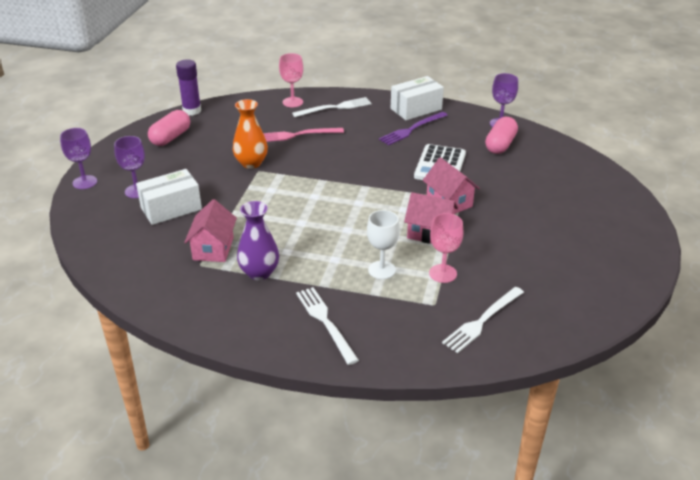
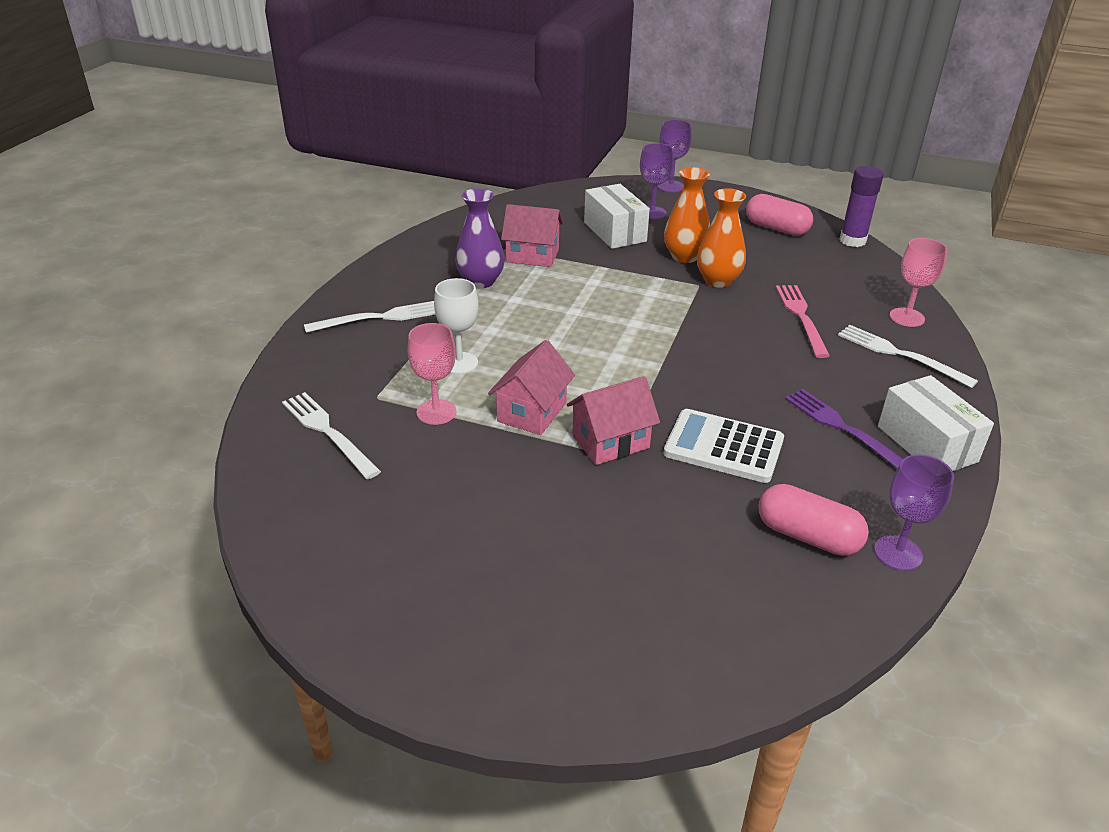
camera: 95 degrees right, 0 degrees up
white fork [292,97,372,117] -> white fork turned 150 degrees clockwise [838,325,978,388]
none -> orange vase [664,167,710,263]

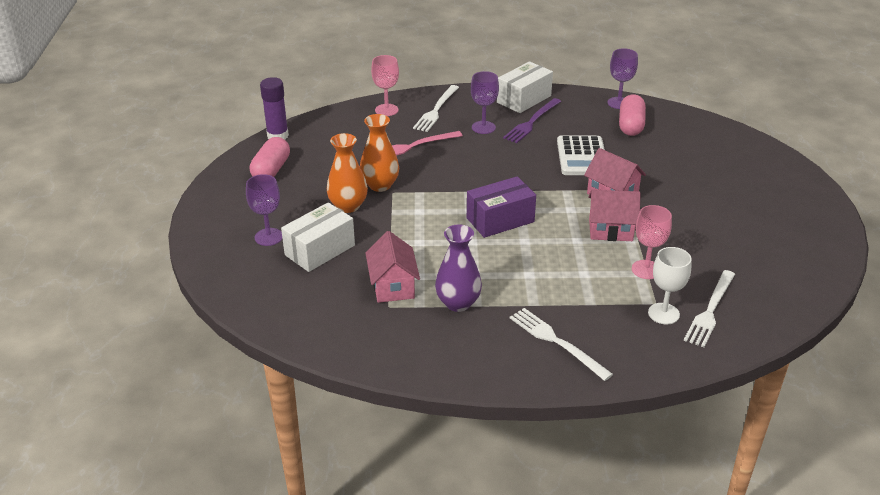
camera: 110 degrees left, 0 degrees up
white goblet [434,278,479,374] -> white goblet moved to [648,247,692,324]
purple goblet [657,120,692,192] -> purple goblet moved to [471,71,499,134]
none -> purple box [467,176,536,238]

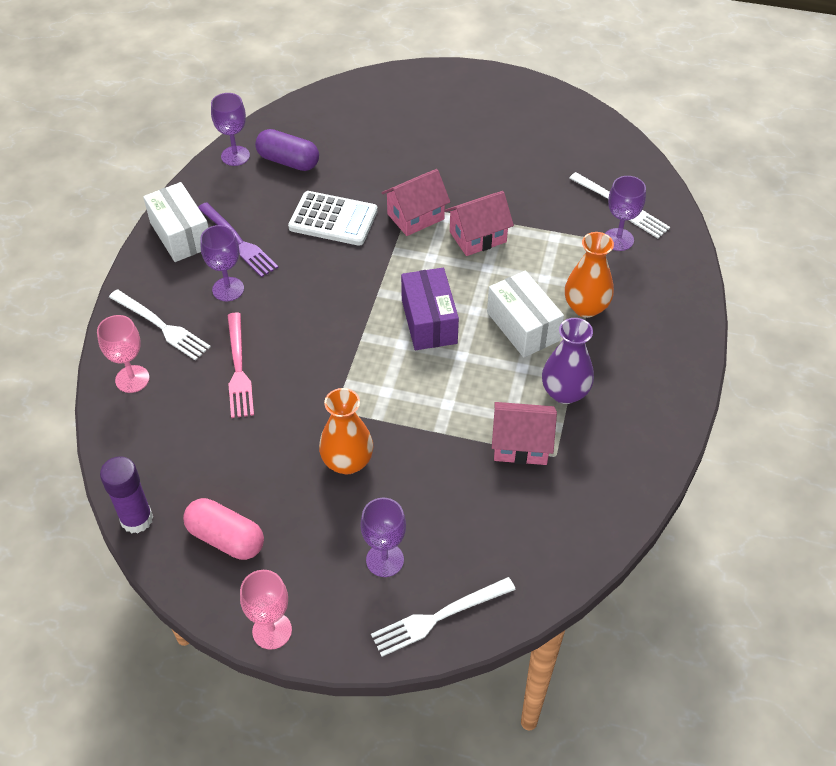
camera: 75 degrees left, 15 degrees up
white box [281,202,355,272] -> white box moved to [487,271,564,358]
orange vase [360,114,399,192] -> orange vase moved to [565,232,614,318]
white fork [510,308,613,381] -> white fork moved to [371,577,516,657]
pink house [588,190,641,241] -> pink house turned 45 degrees clockwise [445,191,514,256]
pink capsule [619,94,646,136] -> purple capsule [255,129,319,171]
pink goblet [632,205,672,279] -> pink goblet moved to [240,570,292,650]
white goblet [648,247,692,324] -> purple goblet [605,176,646,251]

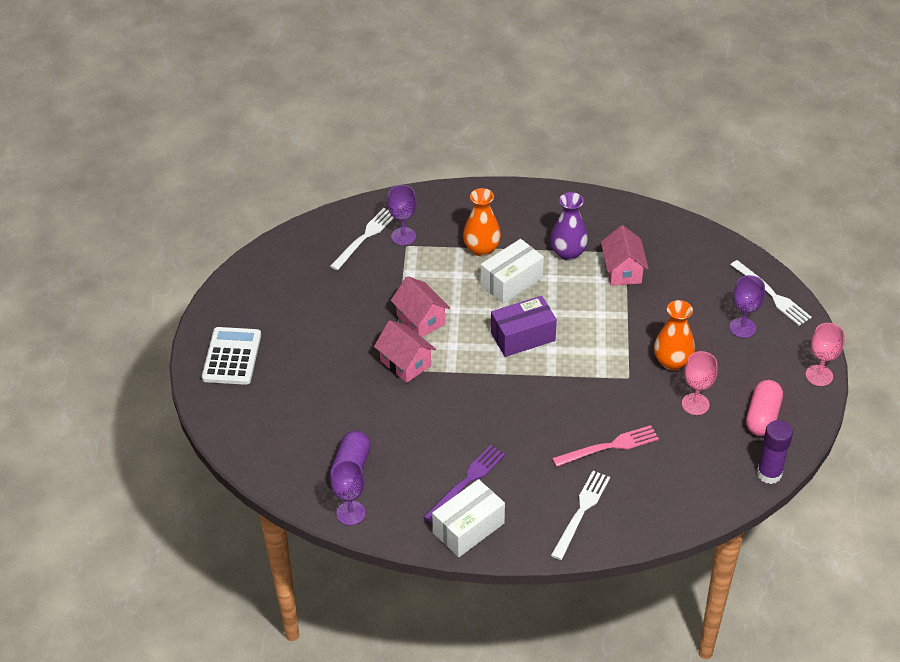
camera: 100 degrees left, 5 degrees down
pink goblet [97,315,150,393] -> pink goblet moved to [682,351,718,415]
purple goblet [200,225,244,301] -> none
white calculator [288,191,378,246] -> white calculator moved to [202,327,261,385]

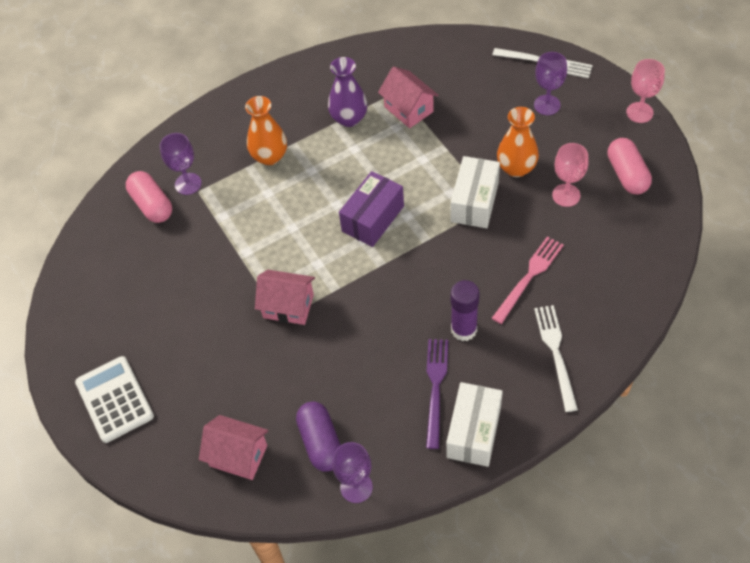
camera: 30 degrees left, 10 degrees up
white fork [330,208,393,270] -> pink capsule [126,171,172,223]
pink house [391,276,450,337] -> pink house moved to [199,415,268,480]
white box [481,239,544,304] -> white box moved to [451,156,500,228]
purple glue stick [757,420,793,484] -> purple glue stick moved to [451,280,480,341]

